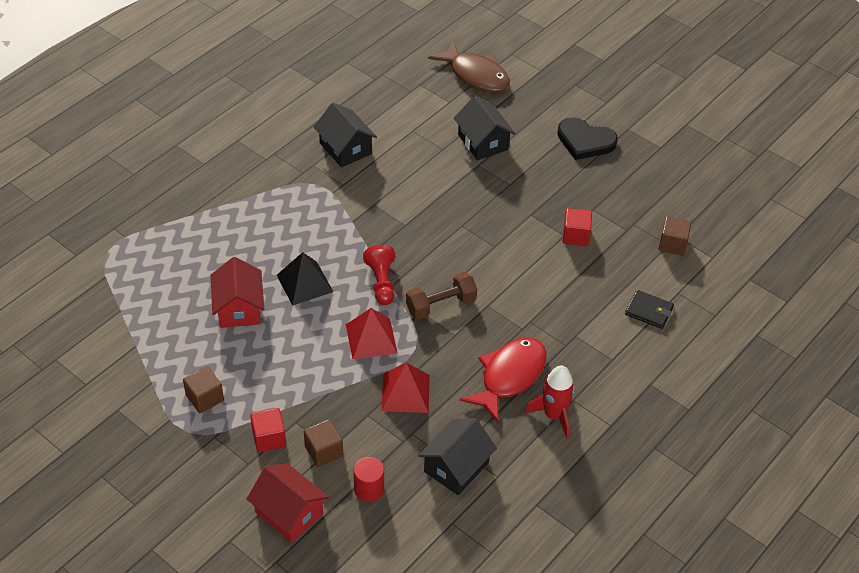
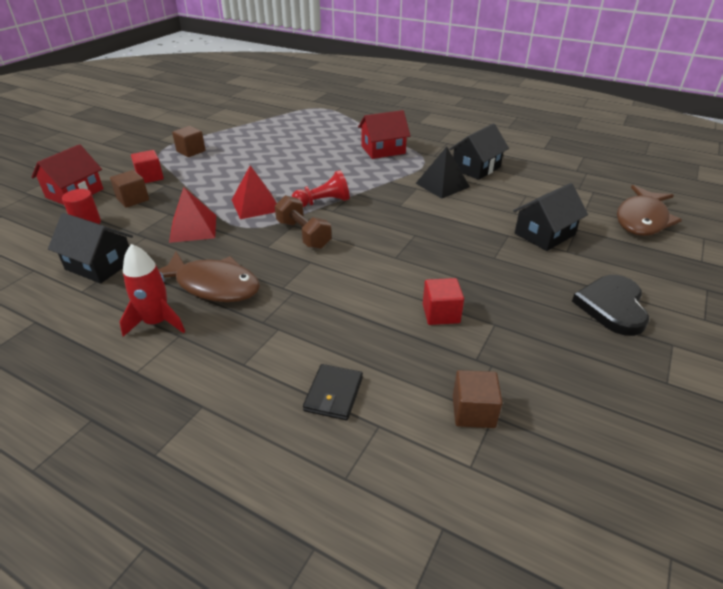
camera: 80 degrees right, 10 degrees down
red house [211,257,264,328] -> red house moved to [358,110,410,159]
black pyramid [277,252,333,306] -> black pyramid moved to [415,147,470,198]
red fish [460,337,546,423] -> brown fish [158,251,260,302]

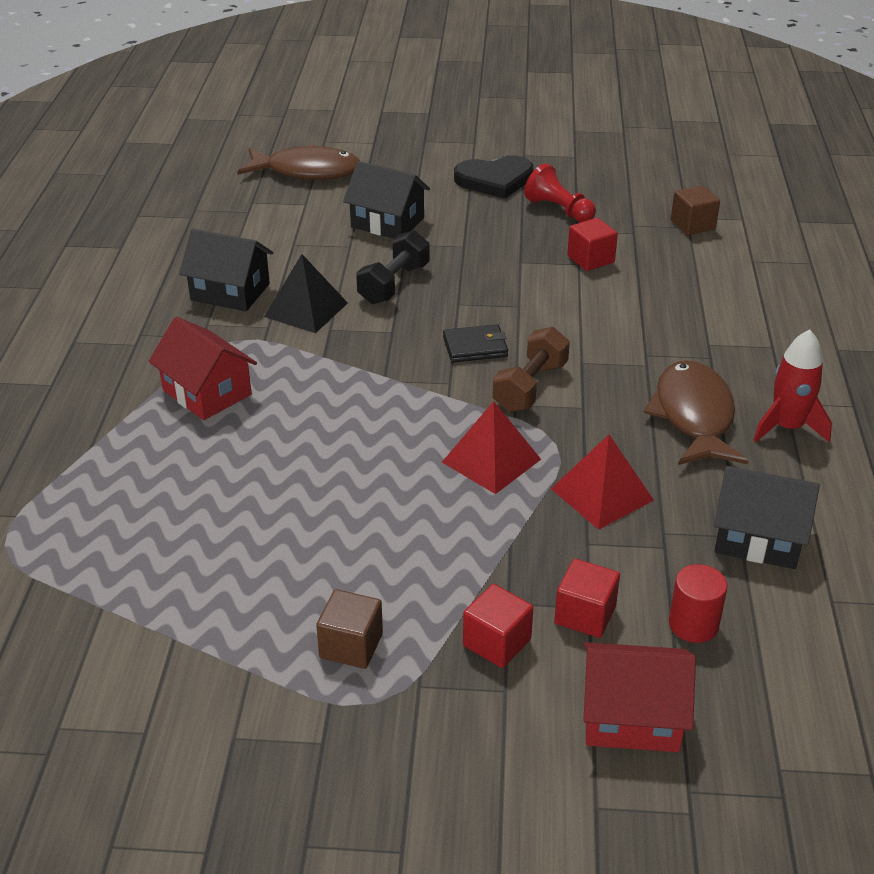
camera: 115 degrees left, 0 degrees up
black house [48,213,133,284] -> black house turned 75 degrees counterclockwise [714,466,820,569]
brown cube [110,170,149,208] -> red cube [554,559,620,638]
red pawn [292,170,349,207] -> red pawn moved to [524,163,596,222]
black wallet [303,364,363,420] -> black wallet moved to [443,324,508,363]
none -> black dumbbell [356,230,430,304]

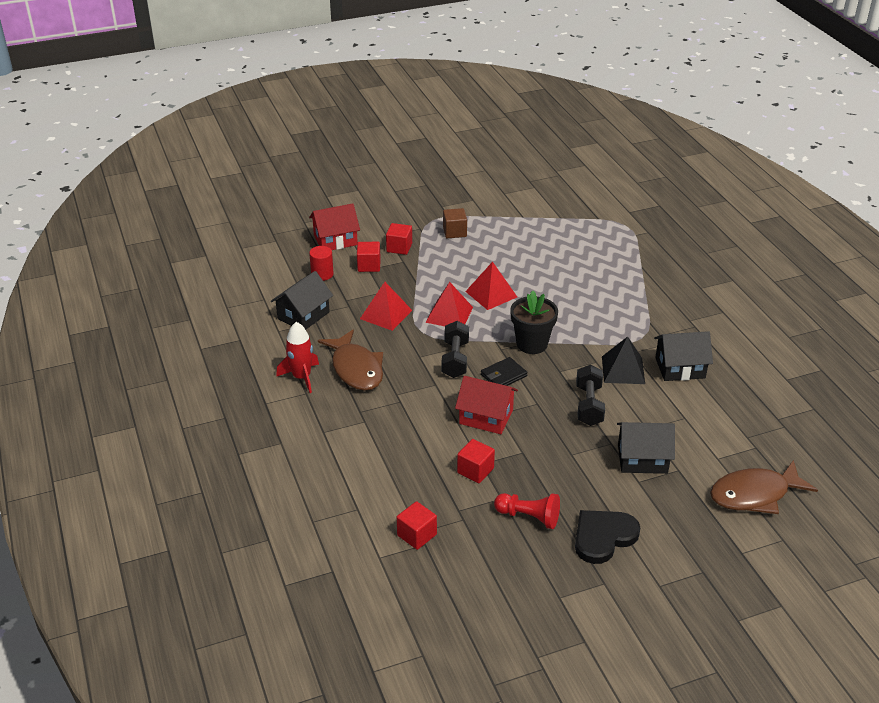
camera: 155 degrees right, 0 degrees up
red house [149,317,257,420] -> red house moved to [455,376,518,434]
brown dumbbell [492,327,570,412] -> black dumbbell [442,321,469,378]
brown cube [671,185,720,235] -> red cube [397,501,437,550]
black house [714,466,820,569] -> black house turned 45 degrees counterclockwise [271,271,333,330]
none -> red pyramid [465,261,517,310]
none -> black flower pot [511,291,558,354]

